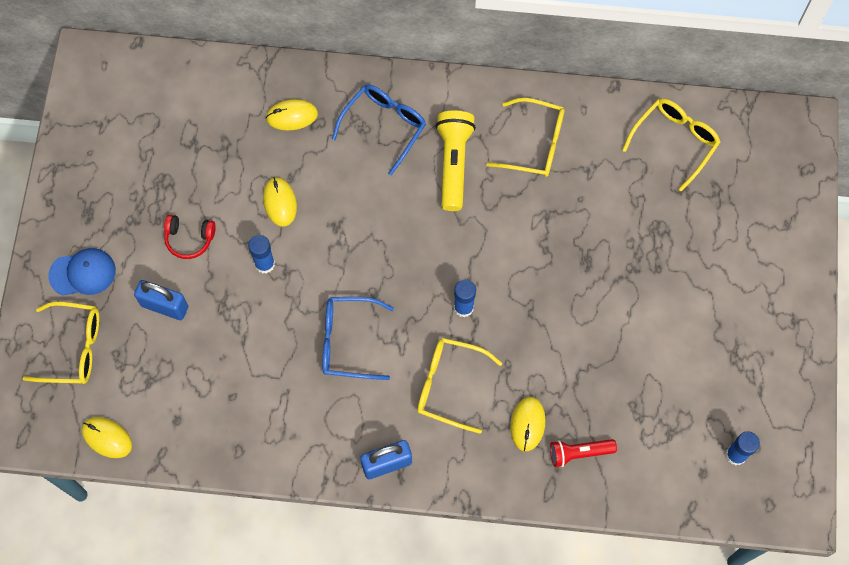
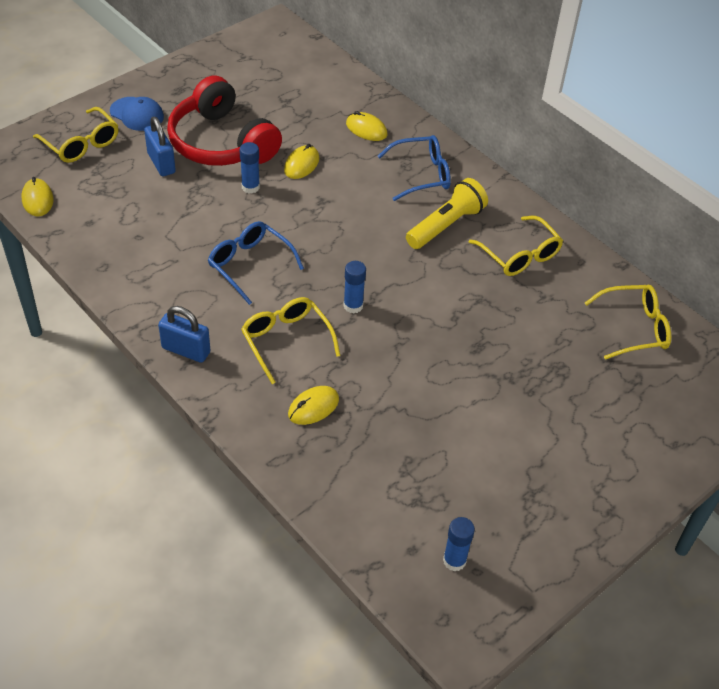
camera: 40 degrees right, 20 degrees down
red headphones [164,215,216,259] -> red headphones [167,76,282,166], size x2.43
red flashlight [550,439,617,467] -> none

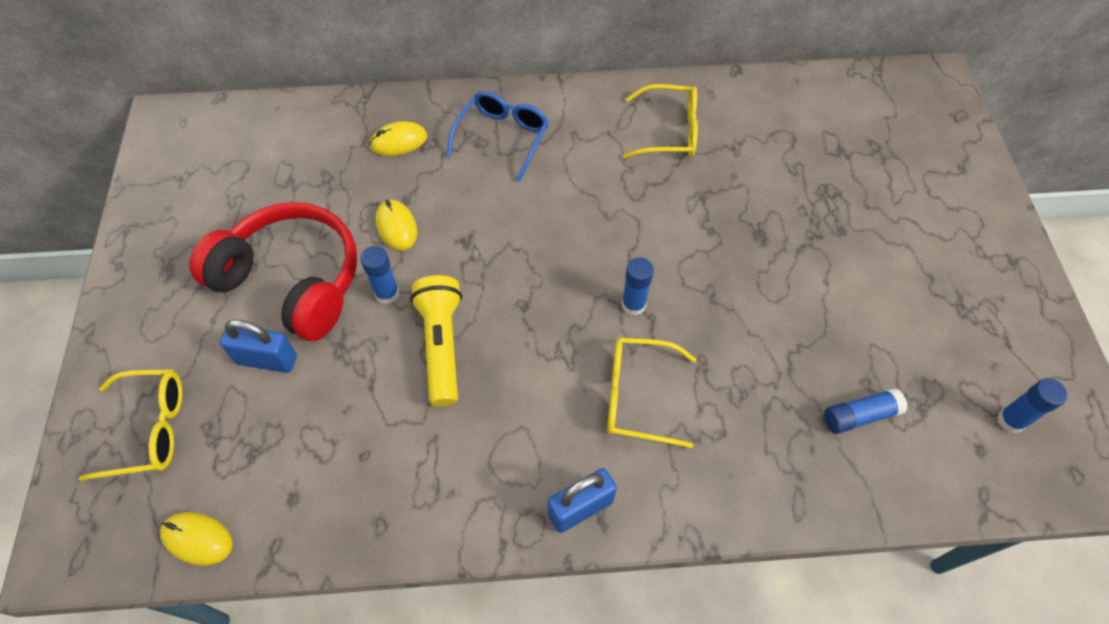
camera: 50 degrees left, 10 degrees up
blue cap [110,97,164,131] -> none
red headphones [167,76,282,166] -> red headphones turned 150 degrees counterclockwise [189,202,357,341]
blue glasses [208,221,304,305] -> none
yellow mouse [288,386,339,425] -> none
yellow flashlight [406,178,488,249] -> yellow flashlight moved to [410,275,462,407]
yellow glasses [585,285,671,360] -> none
none -> blue glue stick [824,388,908,434]

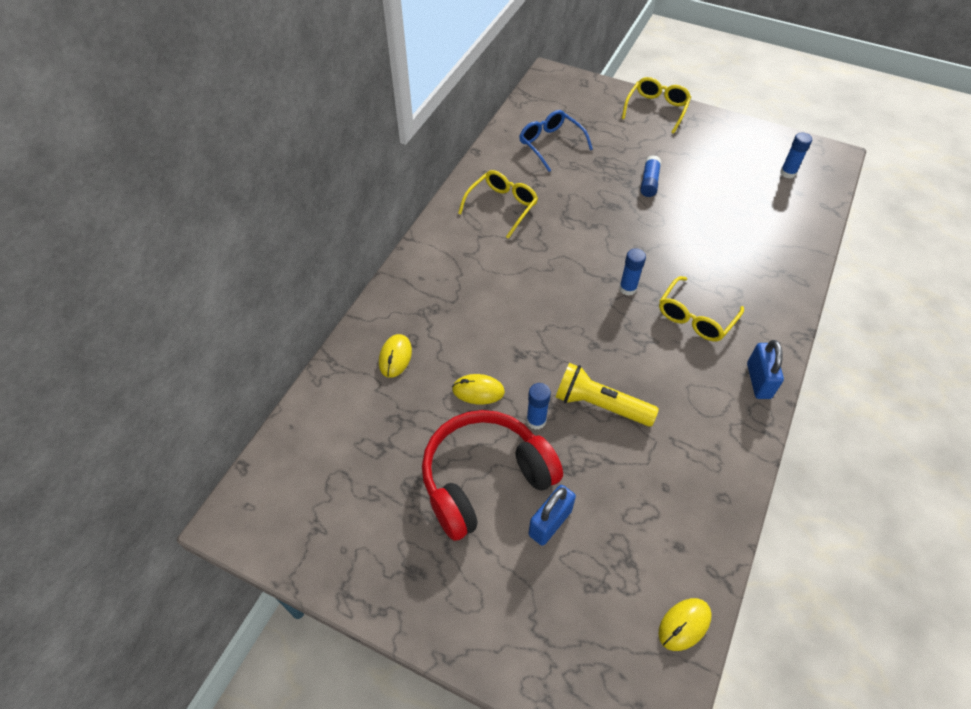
camera: 60 degrees left, 5 degrees down
yellow glasses [79,369,183,481] -> yellow glasses moved to [622,77,691,134]
blue glasses [447,91,549,182] -> blue glasses moved to [519,110,593,172]
blue glue stick [824,388,908,434] -> blue glue stick moved to [640,155,661,197]

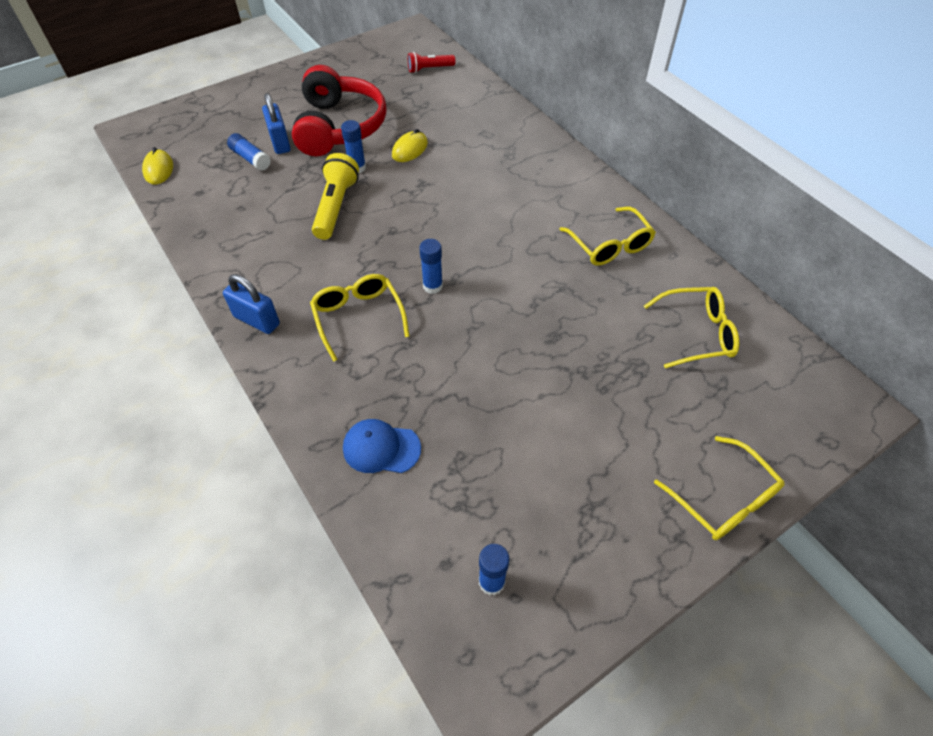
camera: 120 degrees right, 0 degrees up
yellow mouse [379,334,412,378] -> none
blue glasses [519,110,593,172] -> yellow glasses [644,287,739,368]
yellow flashlight [556,363,659,427] -> yellow flashlight turned 45 degrees counterclockwise [312,153,359,240]
blue glue stick [640,155,661,197] -> blue glue stick moved to [227,133,271,171]
none -> blue cap [343,419,421,473]
none -> red flashlight [408,52,455,73]

